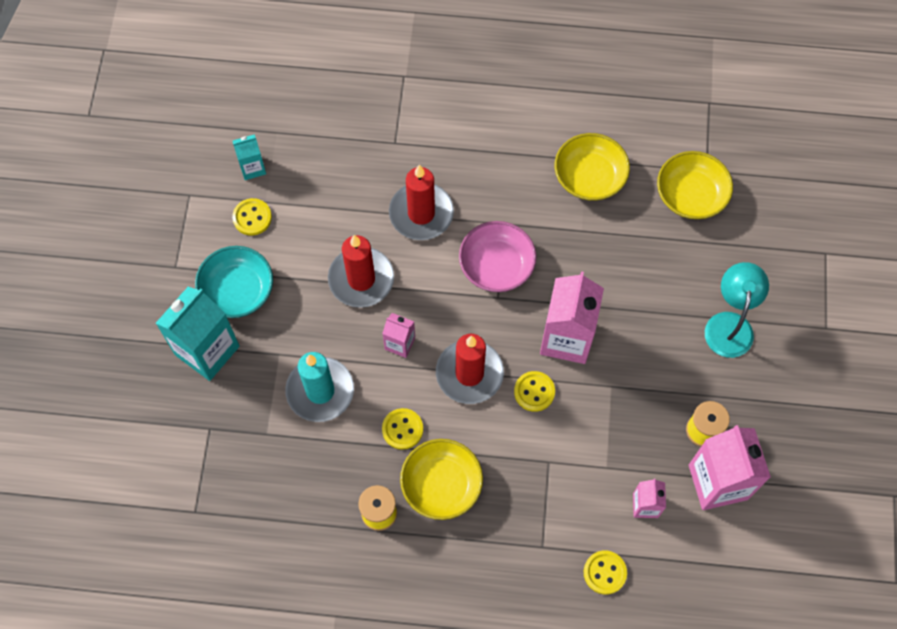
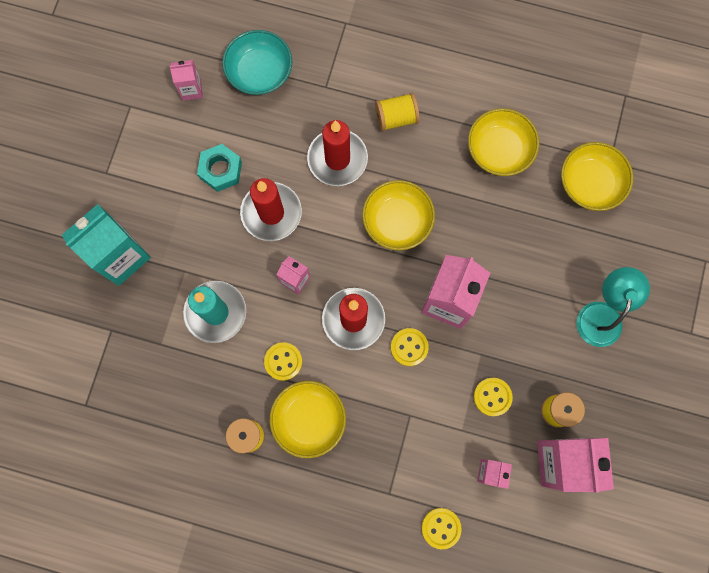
camera: 10 degrees right, 10 degrees up
turquoise bowl [195,246,273,318] -> turquoise bowl moved to [222,30,293,95]
yellow button [232,198,272,235] -> yellow button moved to [474,378,513,416]
turquoise carton [233,134,266,180] -> pink carton [169,60,203,100]
pink bowl [459,221,536,292] -> yellow bowl [362,180,435,250]
none -> turquoise nut [197,144,242,192]
none -> yellow spool [375,93,420,131]

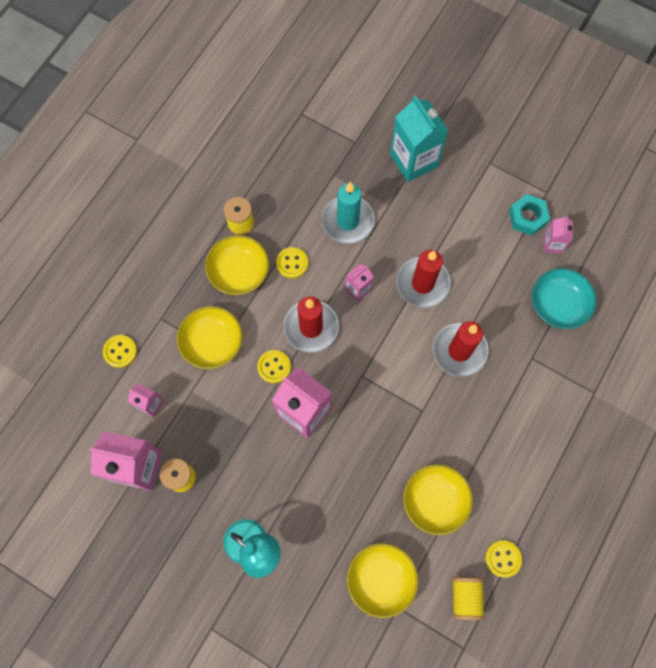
camera: 105 degrees right, 5 degrees down
turquoise nut [197,144,242,192] -> turquoise nut moved to [509,194,550,236]
yellow bowl [362,180,435,250] -> yellow bowl moved to [177,306,243,369]
yellow spool [375,93,420,131] -> yellow spool moved to [452,577,485,620]
yellow button [474,378,513,416] -> yellow button moved to [485,540,522,578]

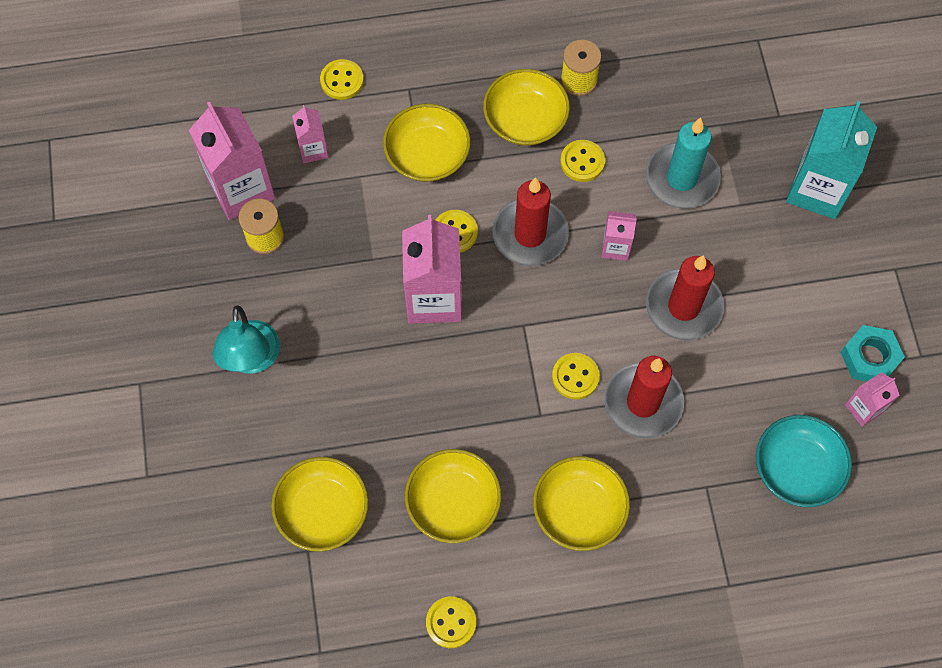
camera: 50 degrees right, 5 degrees down
yellow spool [452,577,485,620] -> none
none -> yellow bowl [533,456,630,551]
none -> yellow button [552,353,600,399]

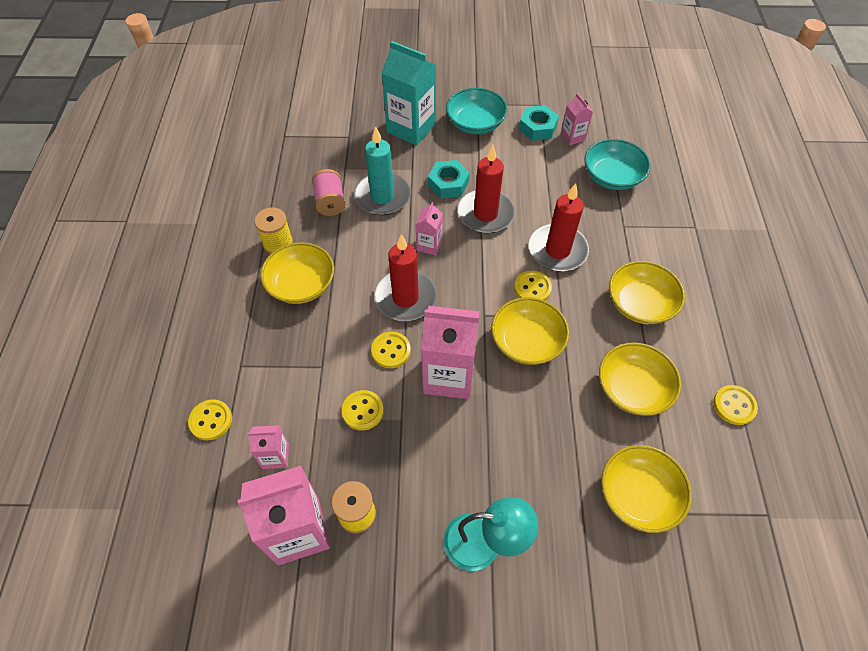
camera: 80 degrees left, 10 degrees down
yellow bowl [383,104,471,182] -> yellow bowl moved to [491,297,569,365]
yellow button [560,140,605,182] -> yellow button moved to [342,390,384,431]
none -> pink spool [312,169,345,216]
none -> turquoise nut [428,160,470,198]
none -> turquoise bowl [446,88,508,134]

